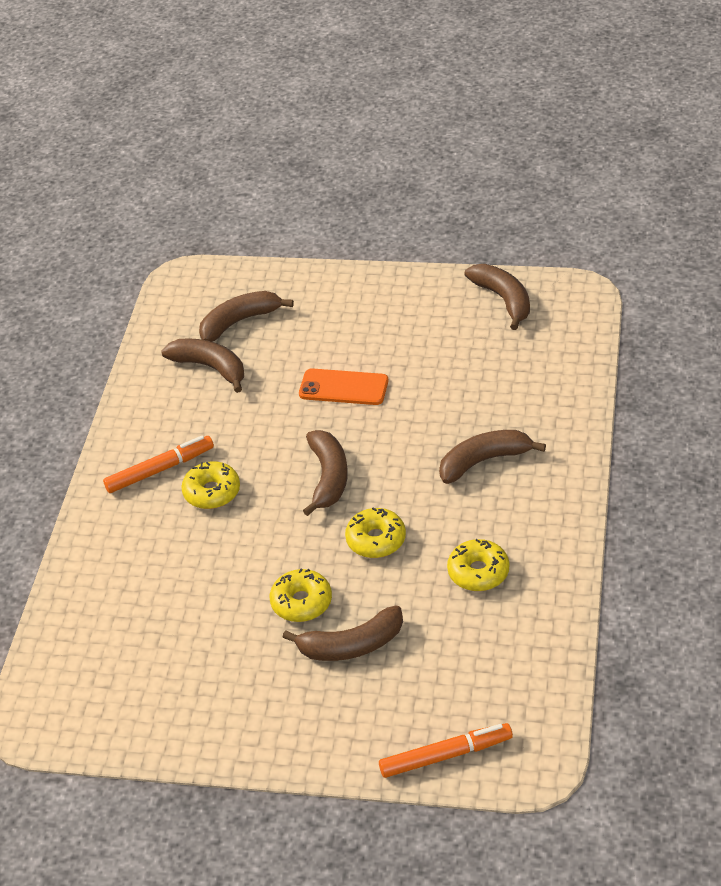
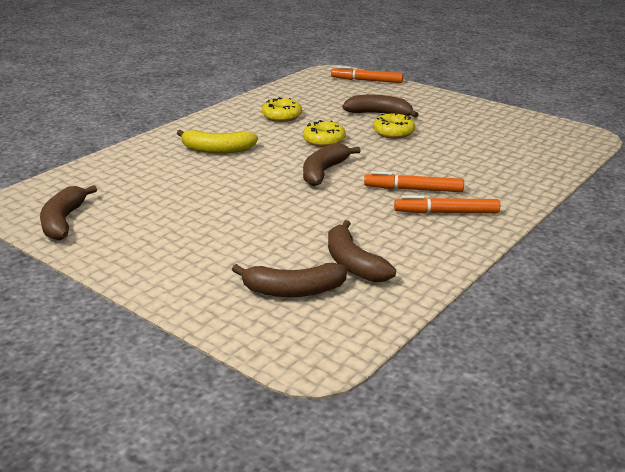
camera: 155 degrees left, 15 degrees down
yellow donut [181,462,240,509] -> orange marker [364,171,464,192]
orange phone [299,368,388,405] -> none
brown banana [439,430,546,484] -> yellow banana [177,130,258,153]

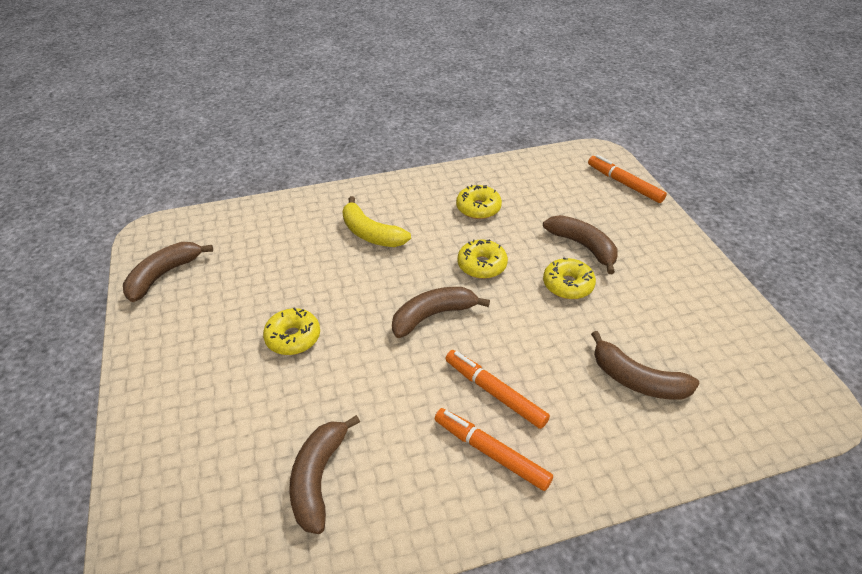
camera: 35 degrees right, 15 degrees up
brown banana [232,263,347,297] -> brown banana moved to [591,331,700,400]
none -> yellow donut [263,307,320,355]

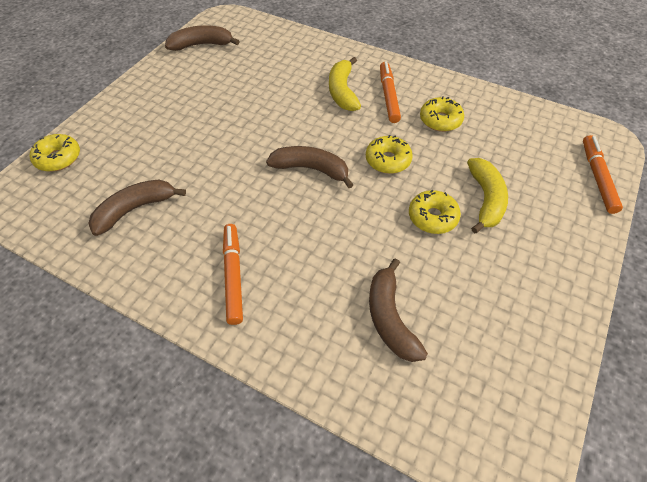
camera: 45 degrees right, 10 degrees up
yellow donut [263,307,320,355] -> yellow donut moved to [30,134,80,172]
orange marker [445,350,550,429] -> orange marker moved to [380,62,401,123]
brown banana [543,215,618,274] -> yellow banana [467,158,508,233]

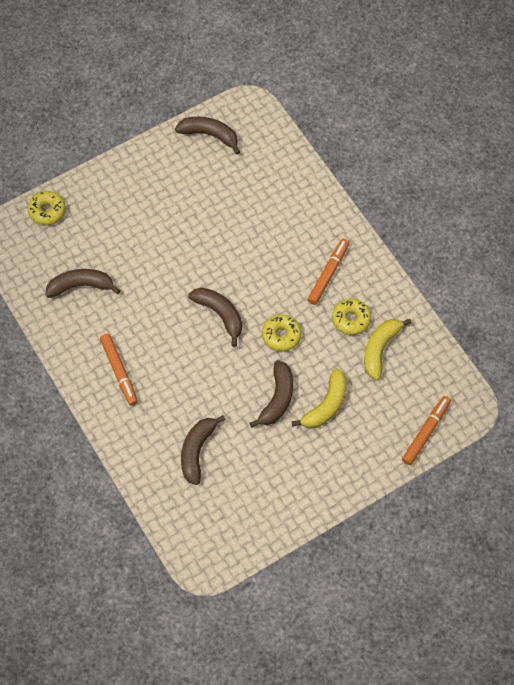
camera: 30 degrees right, 10 degrees up
orange marker [223,224,243,325] -> orange marker turned 135 degrees clockwise [100,334,138,406]
yellow banana [329,57,361,111] -> yellow banana moved to [364,319,412,380]
yellow donut [409,190,461,234] -> brown banana [250,360,293,428]

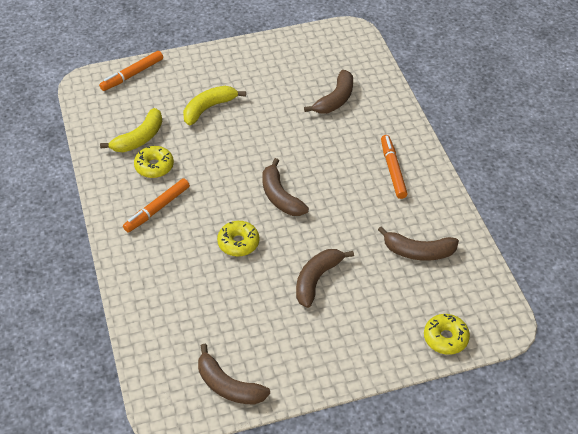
camera: 165 degrees left, 15 degrees down
brown banana [250,360,293,428] -> brown banana moved to [296,249,354,308]
yellow donut [262,315,301,352] -> yellow donut moved to [217,221,260,257]

